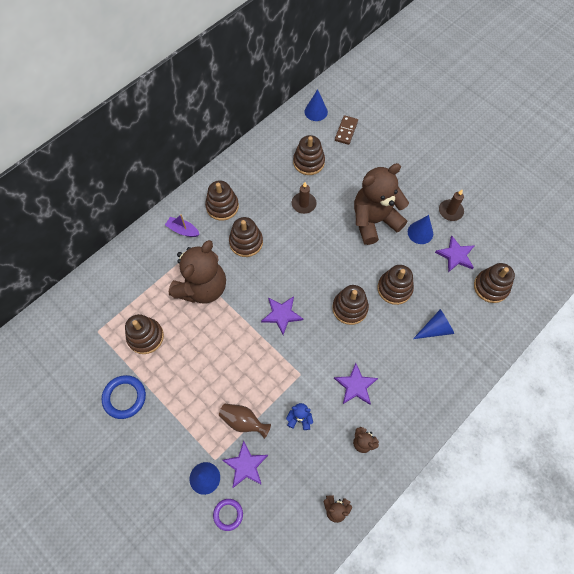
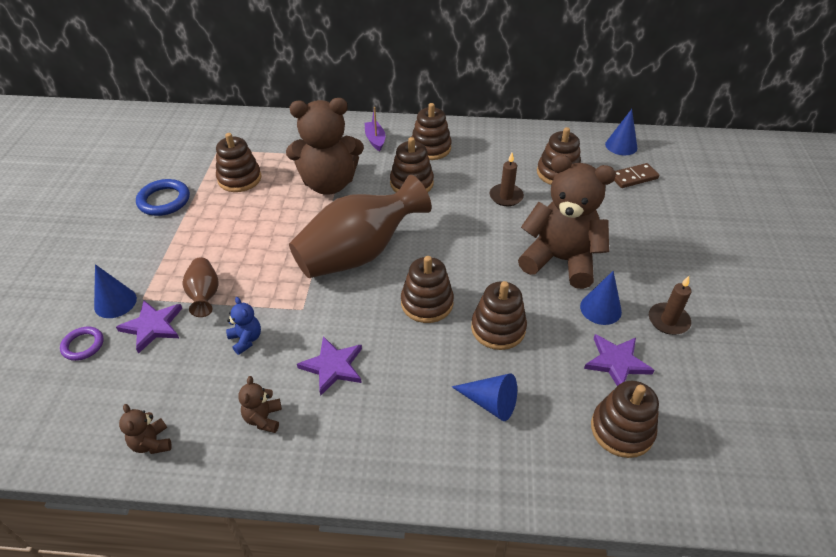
camera: 50 degrees right, 20 degrees down
purple star [261,296,303,335] -> brown vase [289,175,432,278]

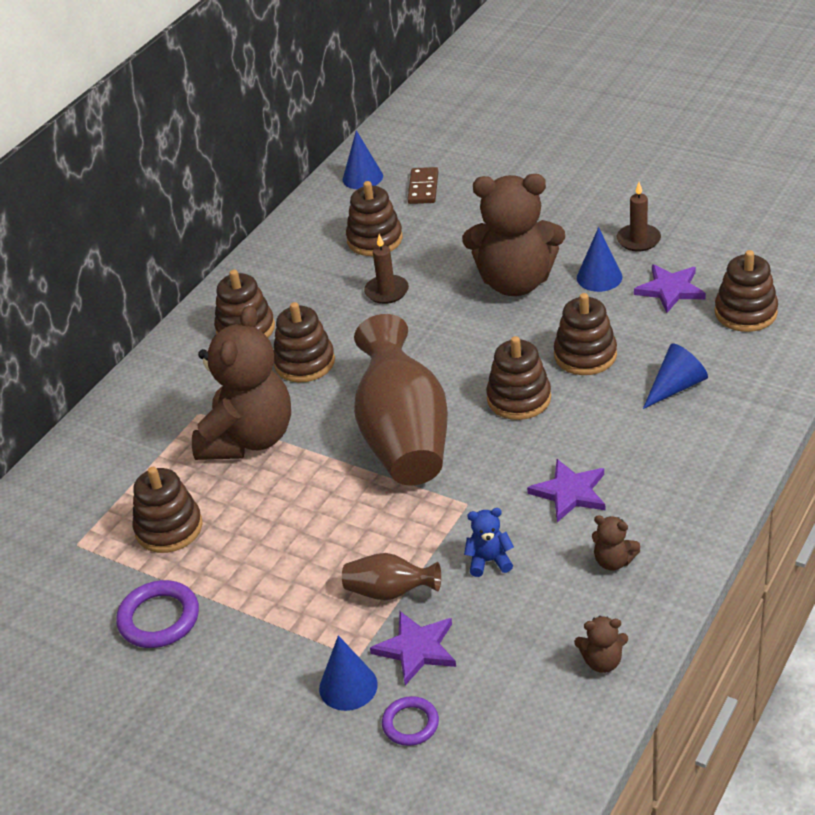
camera: 60 degrees left, 5 degrees down
blue ring [136,179,190,216] -> purple ring [116,580,199,648]
purple boat [365,107,385,151] -> none
brown teddy bear [518,155,616,289] -> brown teddy bear turned 135 degrees counterclockwise [462,174,565,296]

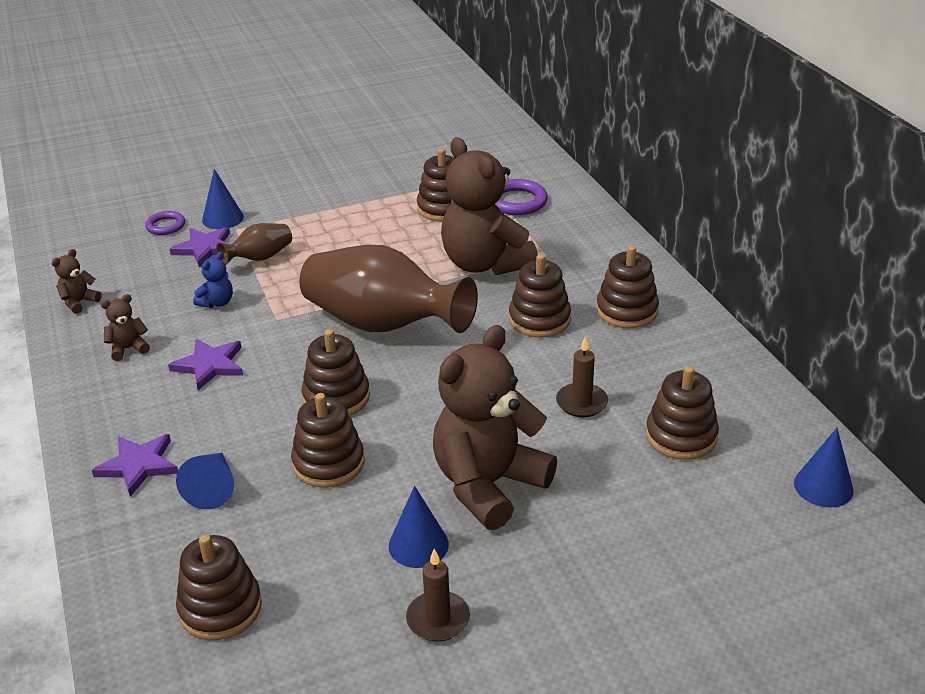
camera: 125 degrees right, 5 degrees down
purple ring [116,580,199,648] -> purple ring moved to [495,179,548,215]
brown domino [407,167,438,204] -> none
purple star [634,264,706,313] -> purple star moved to [92,434,178,497]

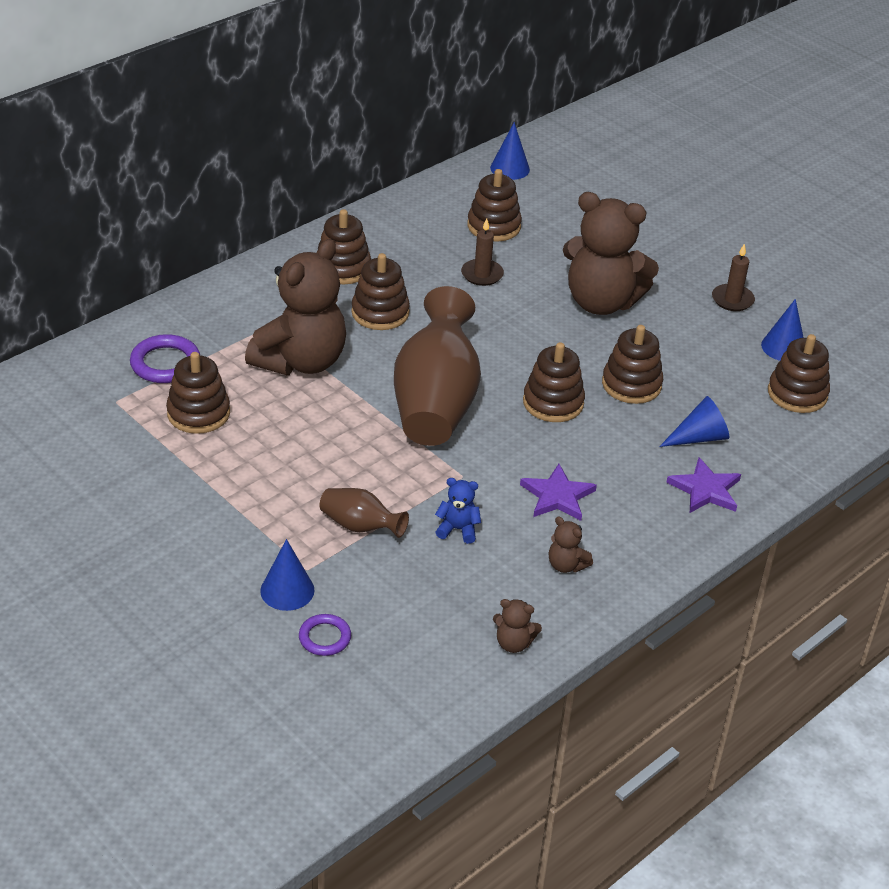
camera: 115 degrees left, 5 degrees up
purple star [170,227,230,267] -> none
blue cone [389,486,449,568] -> blue cone moved to [761,299,804,361]

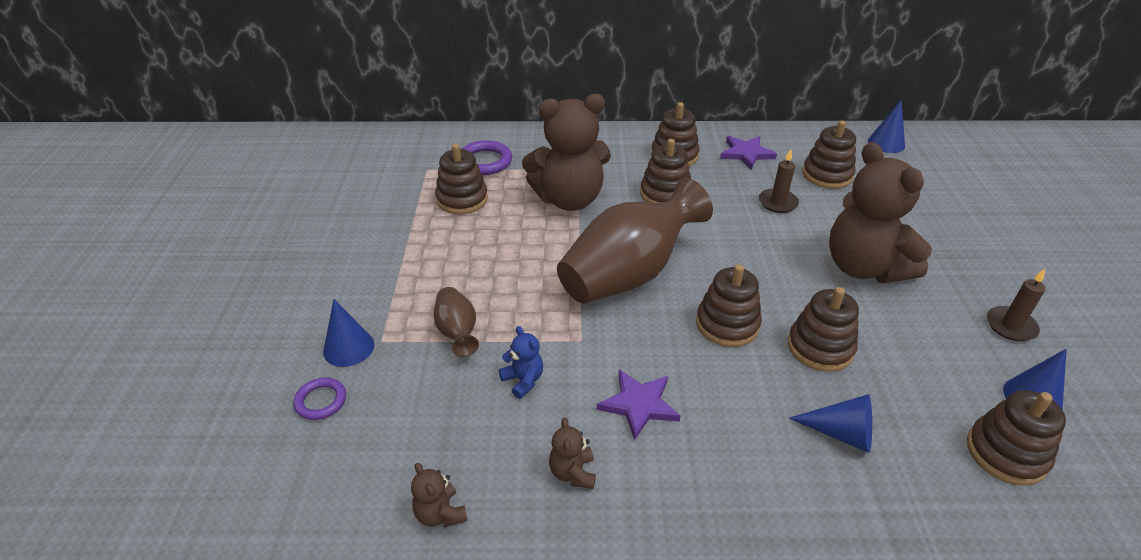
camera: 45 degrees right, 0 degrees up
purple star [666,457,741,513] -> purple star moved to [720,136,777,170]

